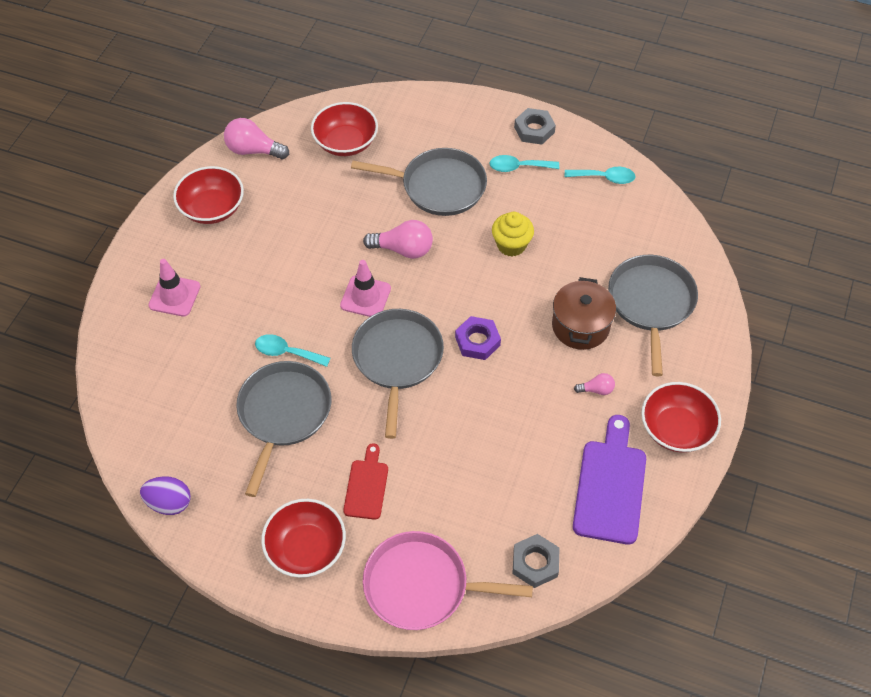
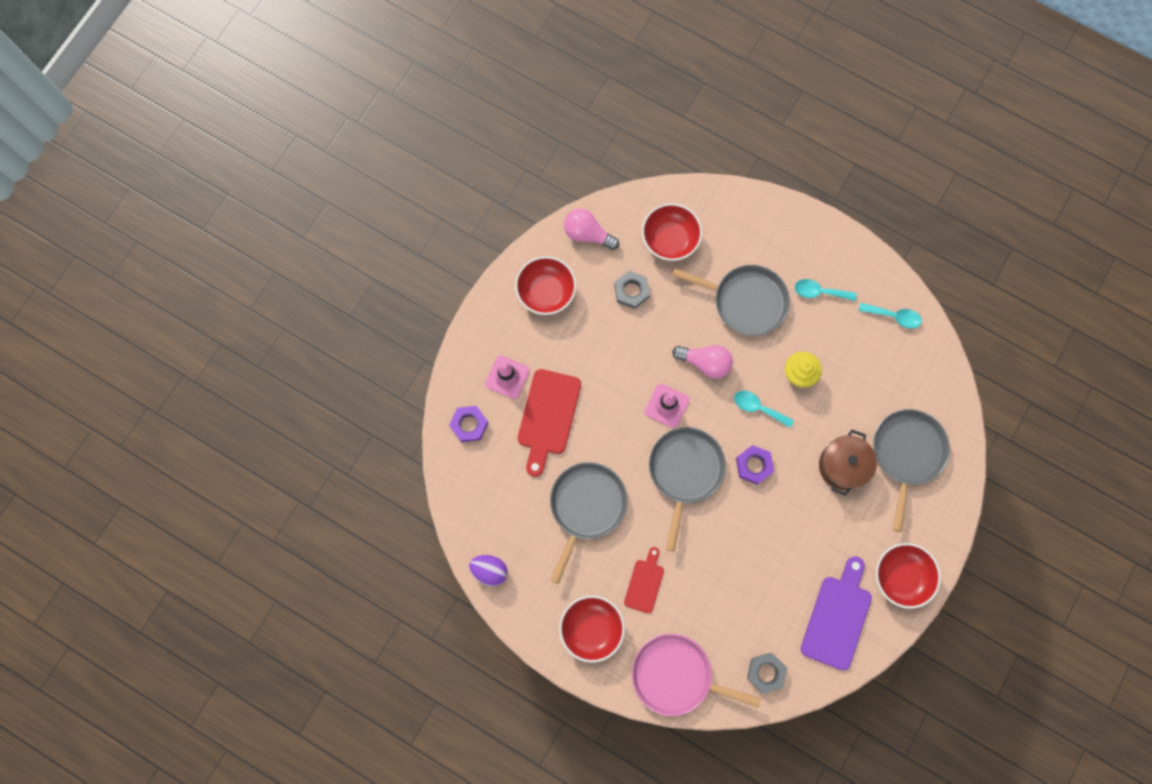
camera: 10 degrees right, 20 degrees up
turquoise spoon [255,334,330,367] -> turquoise spoon moved to [734,390,794,428]
grey nut [514,108,556,145] -> grey nut moved to [614,271,650,309]
pink light bulb [574,373,615,395] -> none
none -> purple nut [449,406,488,442]
none -> red cutting board [518,369,581,477]

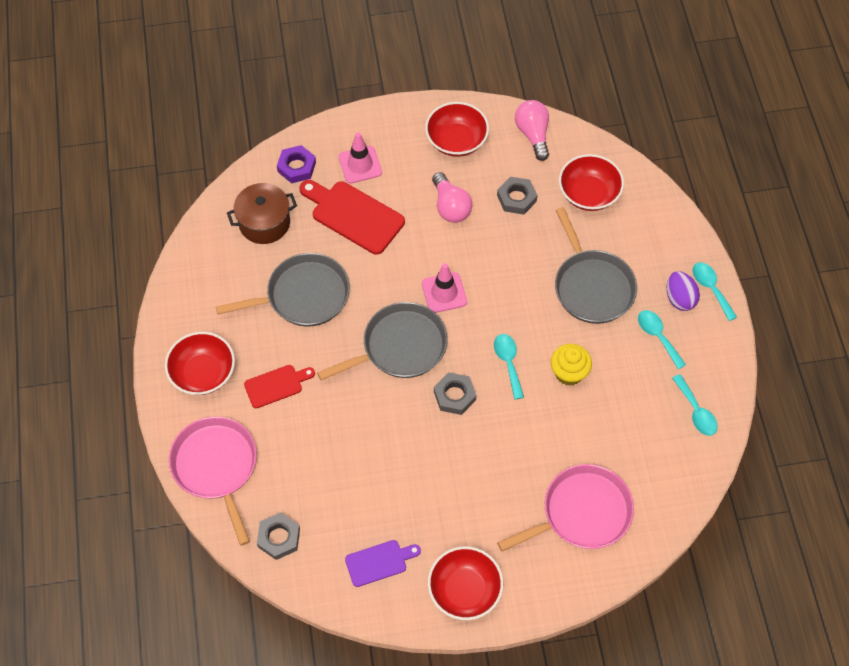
camera: 50 degrees right, 15 degrees down
purple egg [469,555,508,586] -> purple egg moved to [667,271,700,311]
red cutting board [518,369,581,477] -> red cutting board turned 60 degrees clockwise [299,180,405,255]
pink light bulb [672,345,733,379] -> pink light bulb moved to [432,172,472,223]
purple nut [736,445,774,485] -> grey nut [434,372,476,415]
purple cutting board [801,556,872,671] -> purple cutting board [345,540,421,587], size x0.59
brown pot [819,430,877,496] -> brown pot moved to [227,183,297,244]
grey pan [873,409,950,532] -> pink pan [497,464,634,551]
none -> turquoise spoon [693,262,737,321]

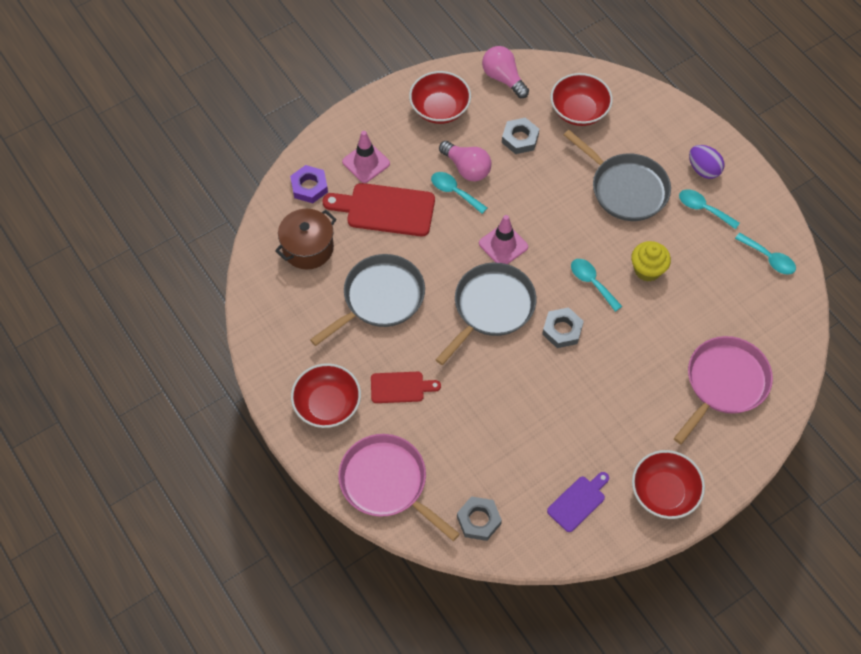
camera: 25 degrees left, 0 degrees up
red cutting board [244,365,315,408] -> red cutting board turned 45 degrees clockwise [371,372,441,403]
turquoise spoon [693,262,737,321] -> turquoise spoon moved to [431,172,487,214]

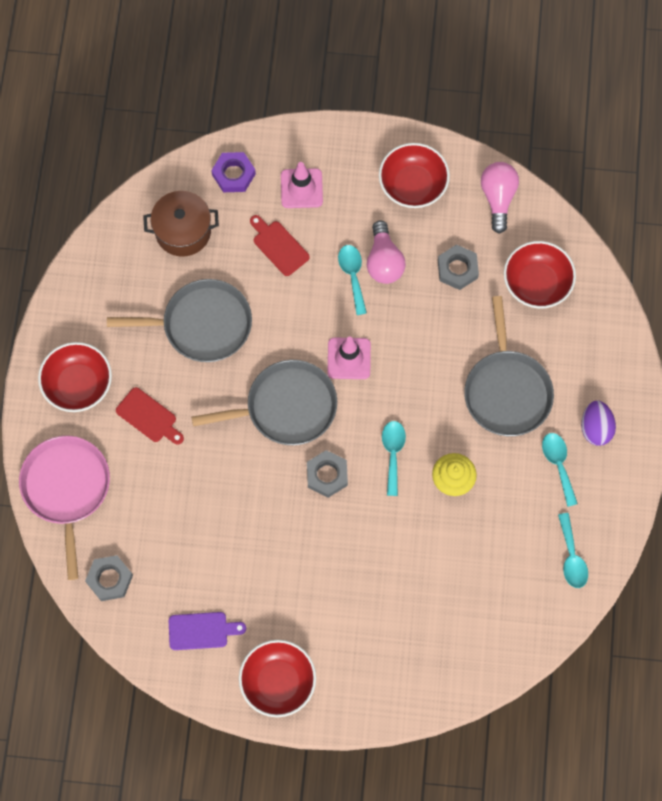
camera: 40 degrees right, 10 degrees up
red cutting board [323,183,435,236] -> red cutting board [250,215,310,276], size x0.59
pink pan [674,336,773,444] -> none

